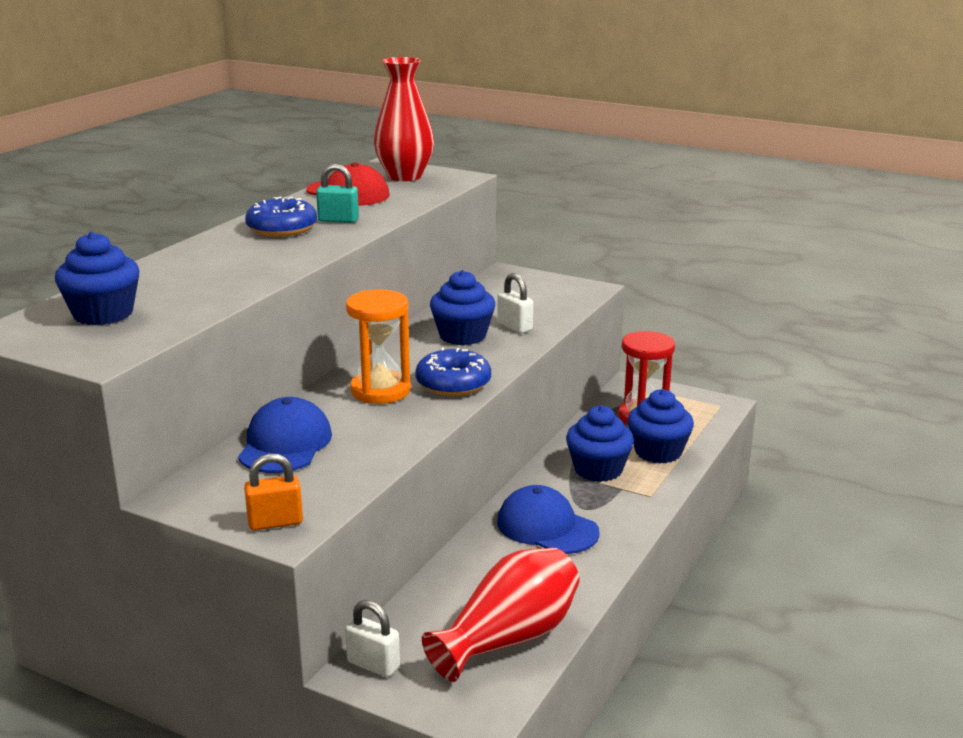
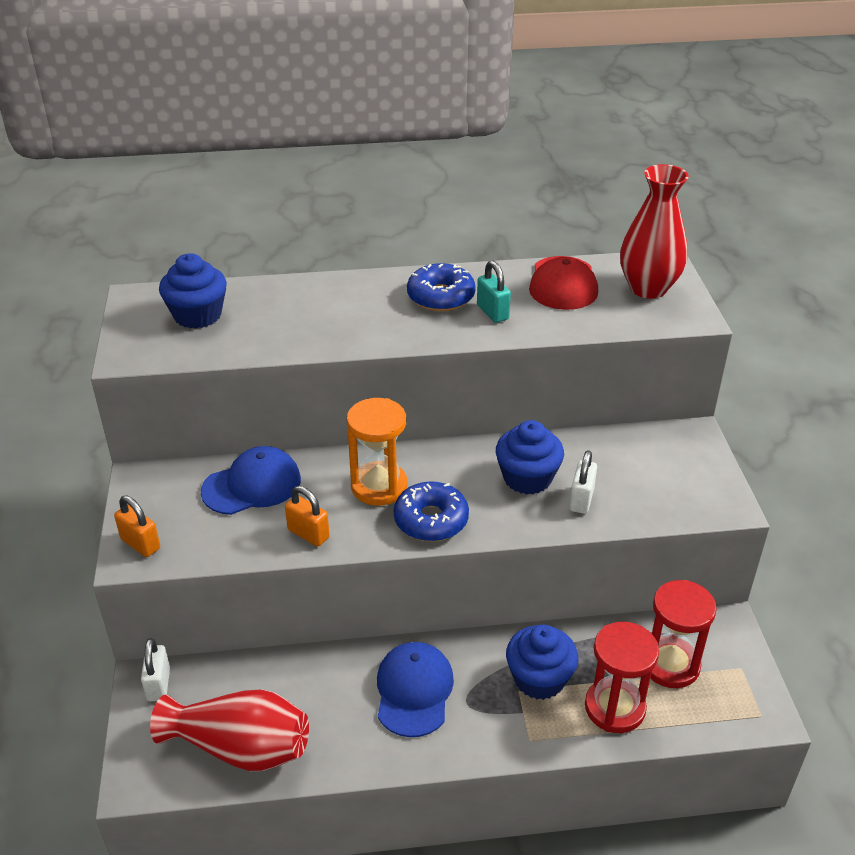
camera: 55 degrees right, 15 degrees up
blue cupcake [628,389,694,463] -> red hourglass [585,622,659,733]
none -> orange padlock [285,486,330,547]

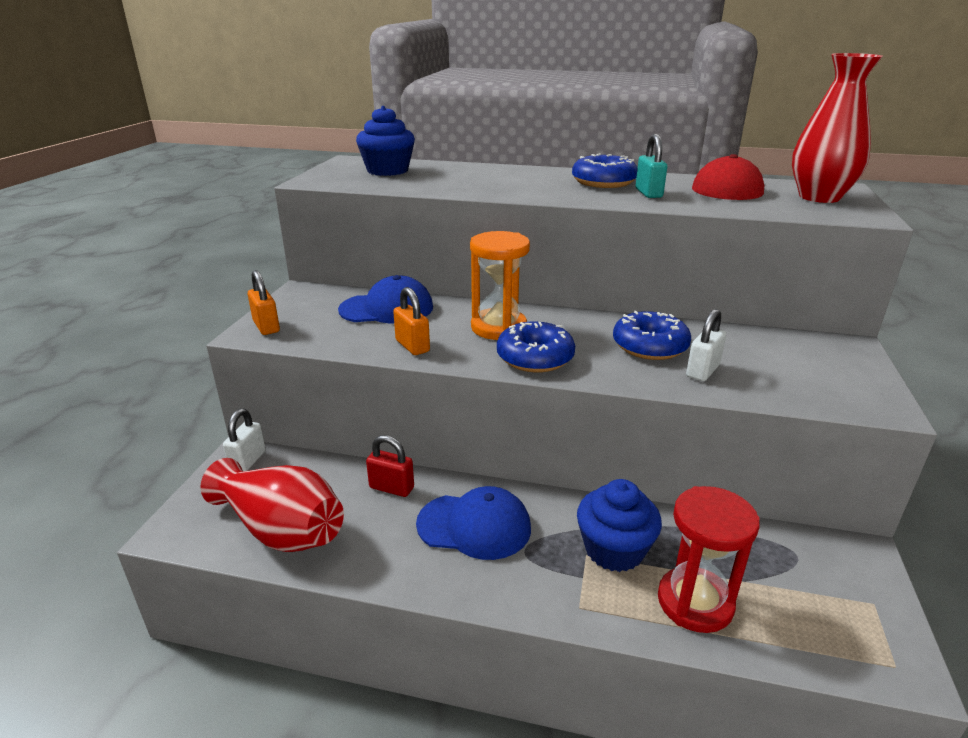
camera: 20 degrees right, 10 degrees down
blue cap [377,642,454,737] -> blue cap turned 75 degrees clockwise [416,486,531,560]
blue cupcake [496,420,564,495] -> blue donut [613,311,691,360]
red hourglass [650,580,717,688] -> none
none -> red padlock [366,435,414,497]

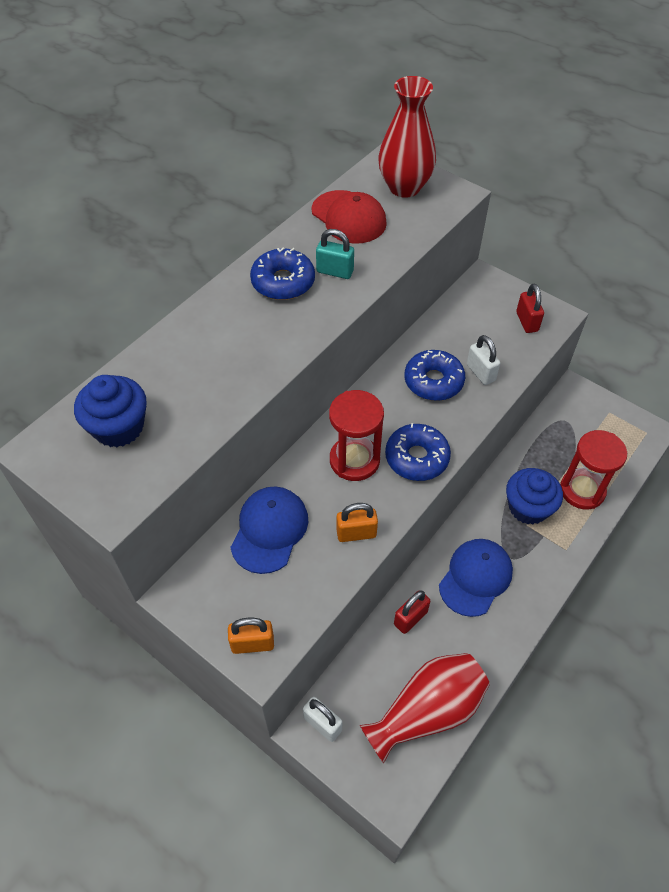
camera: 65 degrees left, 25 degrees up
orange hourglass [470,231,530,340] -> red hourglass [329,390,384,481]
none -> red padlock [516,284,544,333]

